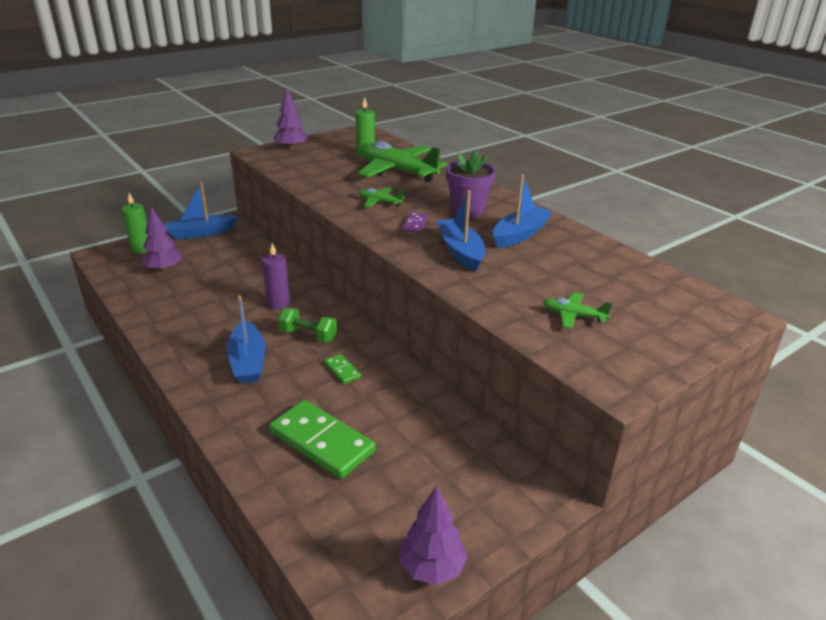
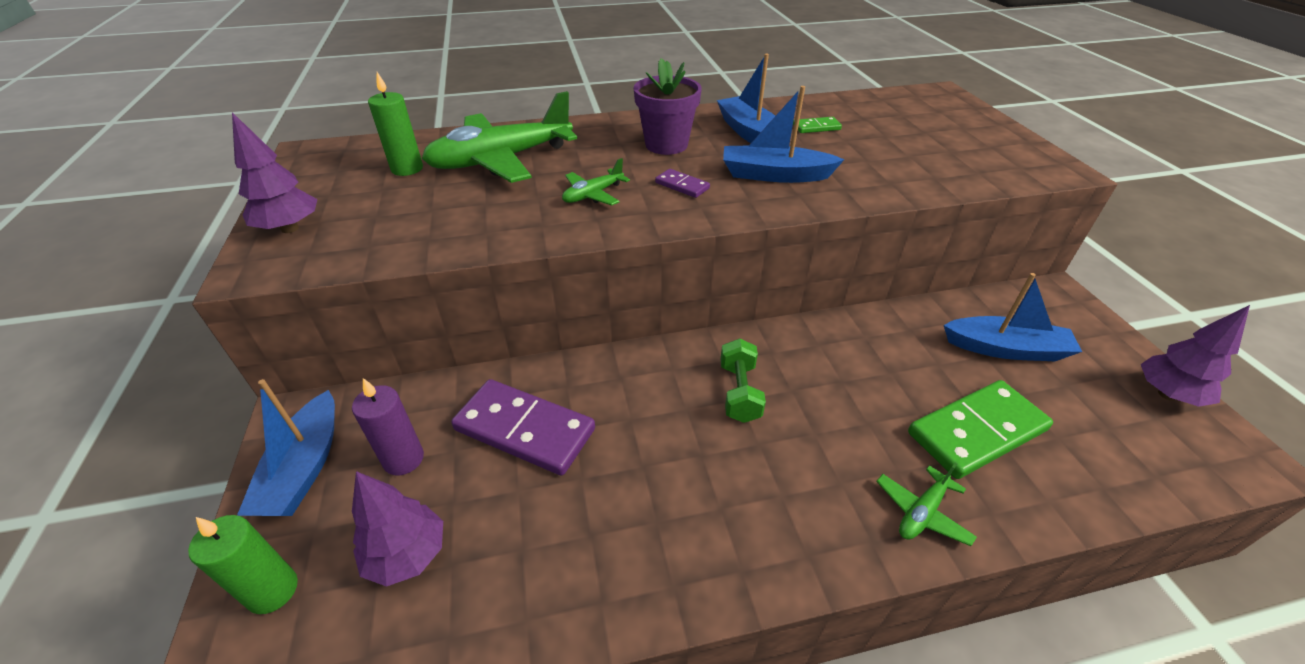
camera: 65 degrees left, 10 degrees up
blue boat [227,295,265,384] -> blue boat moved to [944,273,1082,361]
purple candle [262,243,290,310] -> purple candle moved to [352,378,424,475]
green dumbbell [278,308,337,343] -> green dumbbell turned 45 degrees counterclockwise [721,338,766,423]
green domino [324,354,361,384] -> green domino moved to [793,117,842,133]
green plane [543,292,612,329] -> green plane moved to [876,463,977,546]
none -> purple domino [451,379,595,475]

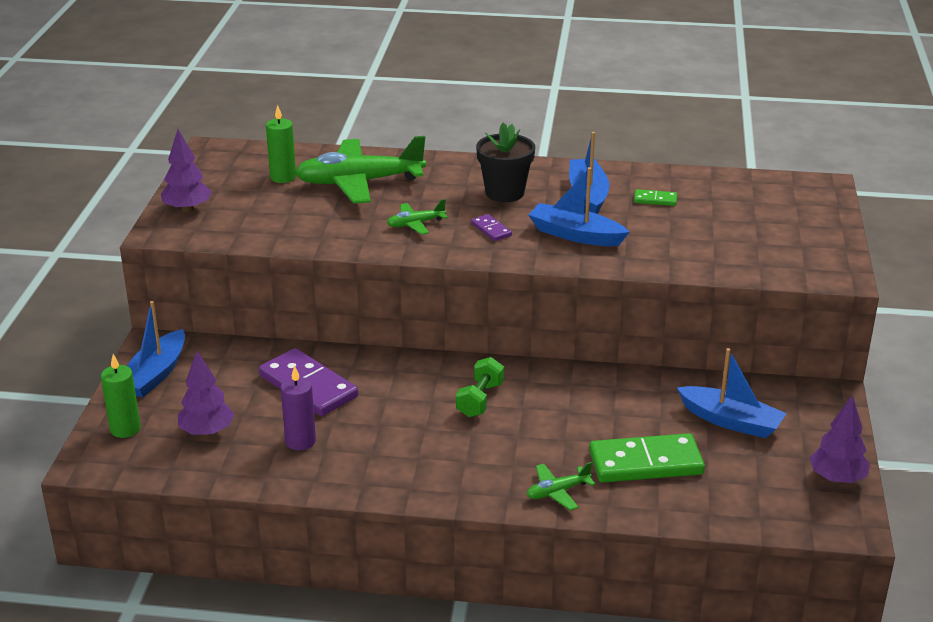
camera: 20 degrees right, 10 degrees down
purple candle [352,378,424,475] -> purple candle moved to [281,365,316,451]
purple flower pot [634,58,702,155] -> black flower pot [476,122,535,202]

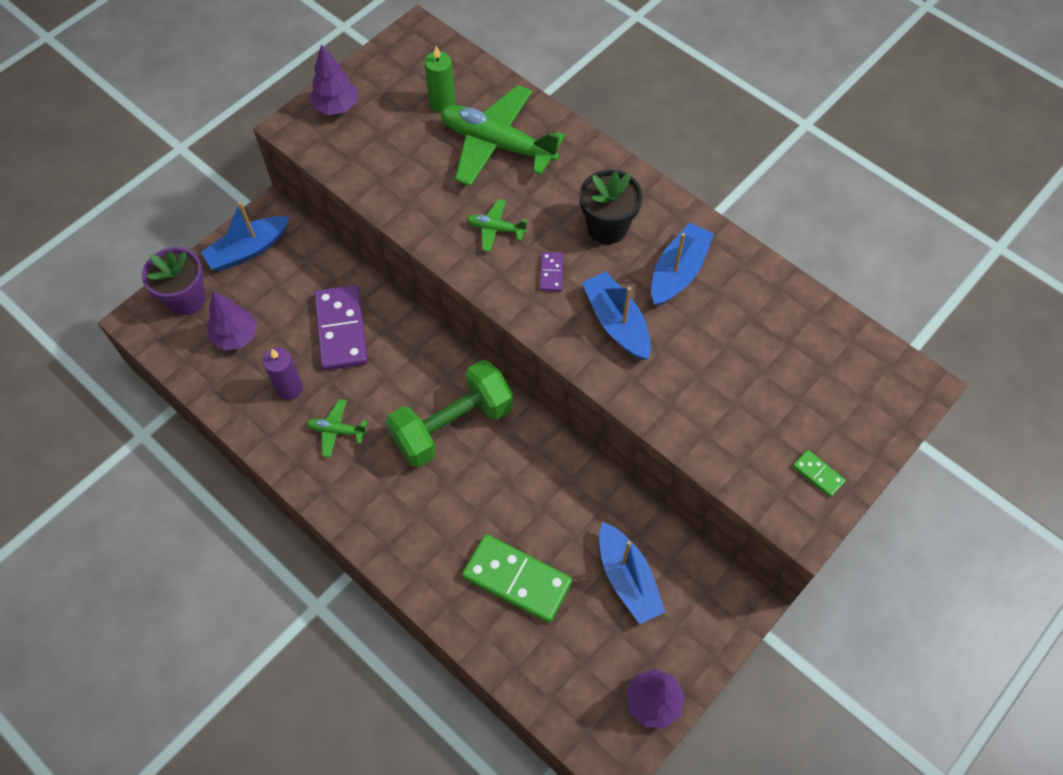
camera: 35 degrees right, 30 degrees up
green candle [101,354,141,438] -> purple flower pot [142,247,206,315]
green dumbbell [456,357,504,417] -> green dumbbell [386,360,513,467], size x1.90
green plane [526,462,595,511] -> green plane moved to [307,399,367,458]
green domino [634,189,677,206] -> green domino moved to [793,450,846,497]

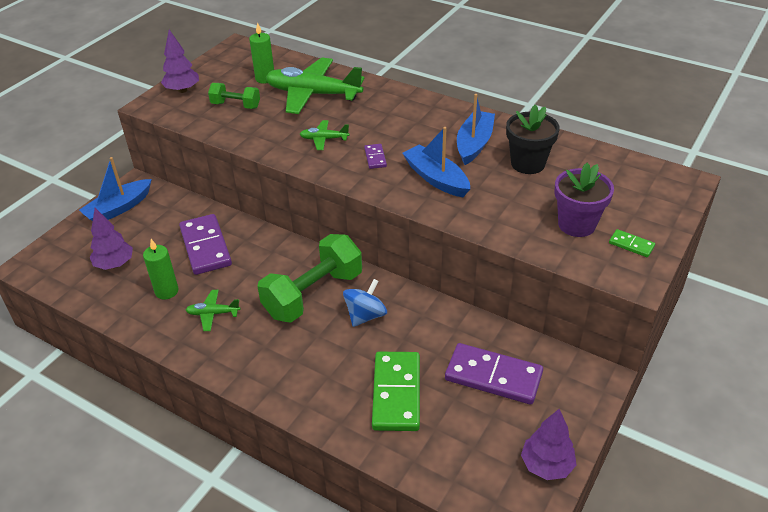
camera: 10 degrees left, 20 degrees down
purple flower pot [142,247,206,315] -> purple flower pot moved to [555,163,614,237]
purple candle [263,348,303,400] -> green candle [143,239,178,299]
green domino [462,534,572,623] -> green domino turned 75 degrees clockwise [372,352,420,431]
black flower pot [580,170,643,244] -> black flower pot moved to [506,105,560,174]
blue boat [599,522,665,624] -> purple domino [445,343,543,405]
none -> green dumbbell [208,83,260,109]
none -> blue spinning top [343,279,387,327]

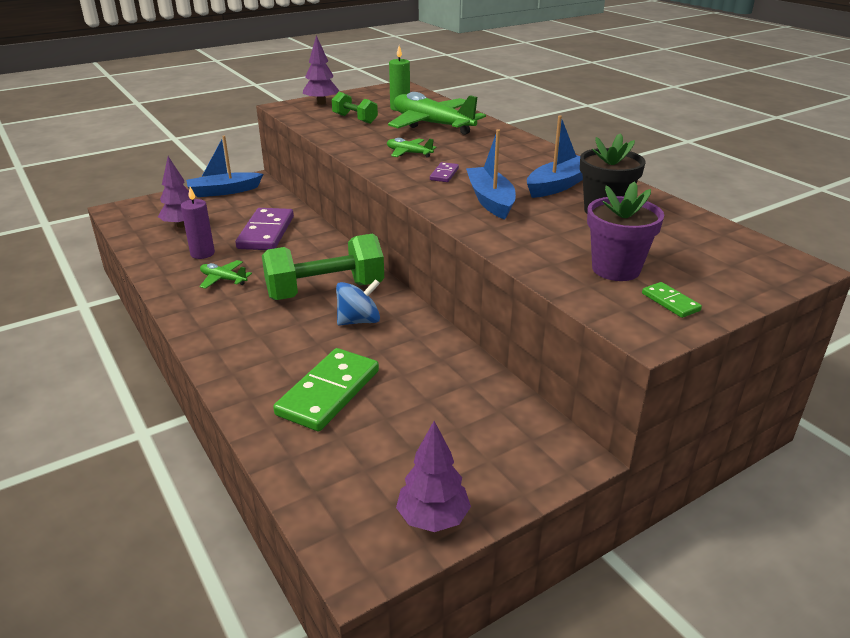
camera: 25 degrees right, 10 degrees down
green candle [143,239,178,299] -> purple candle [181,187,215,259]
purple domino [445,343,543,405] -> none

